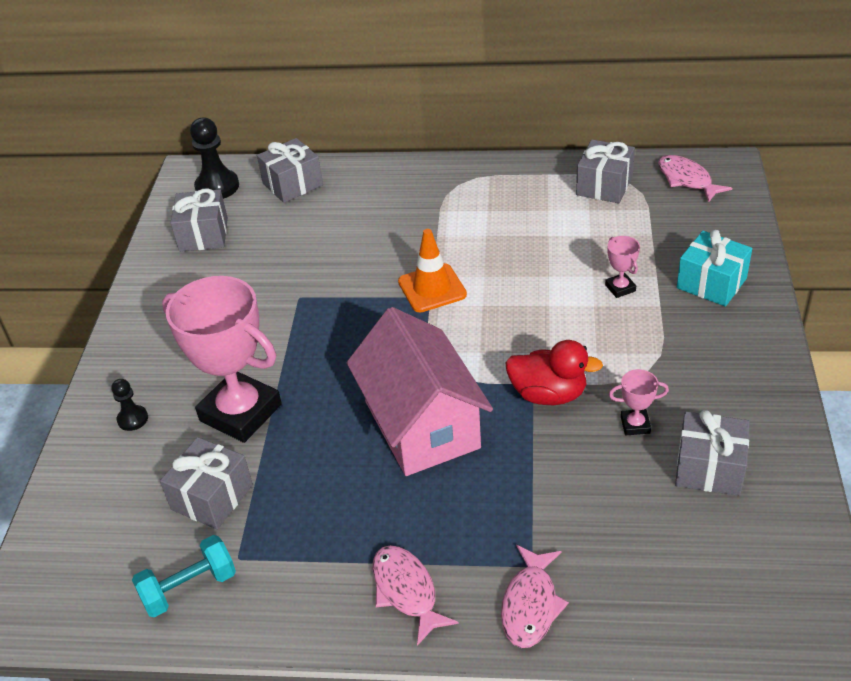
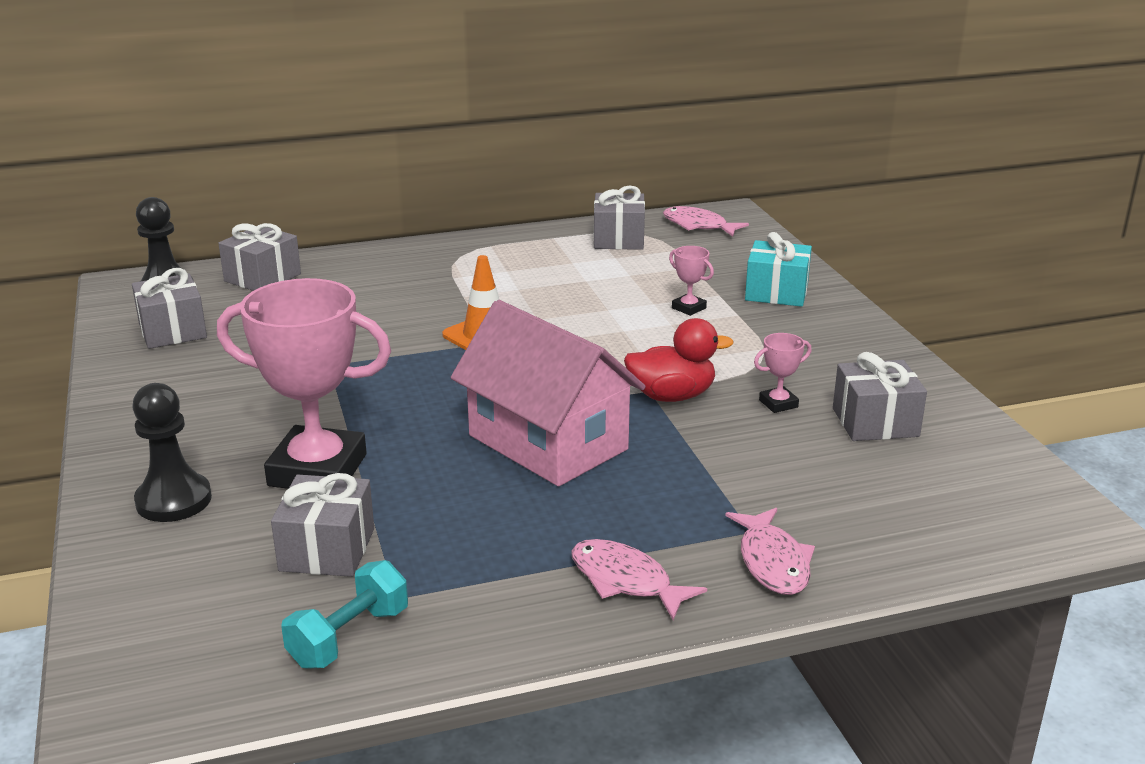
camera: 25 degrees left, 15 degrees down
black pawn [111,379,148,431] -> black pawn [132,383,212,522], size x1.80

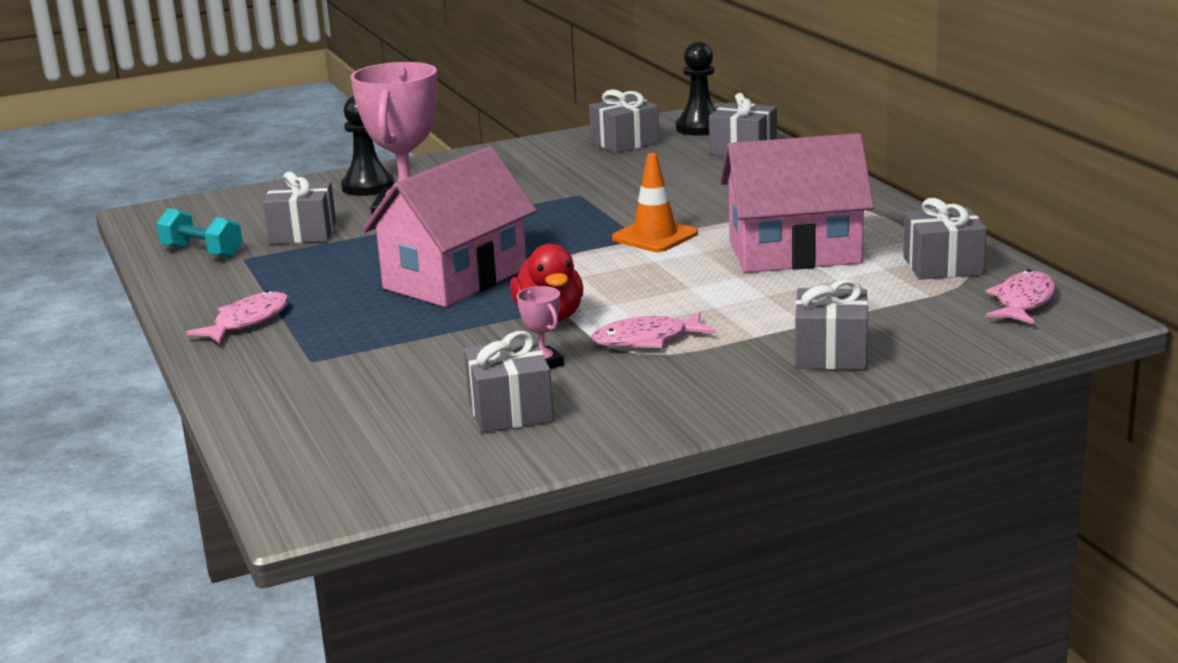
camera: 85 degrees right, 5 degrees down
pink trophy [669,246,714,316] -> none
pink fish [725,508,815,595] -> pink fish moved to [592,312,716,348]
turquoise gift [745,232,812,307] -> grey gift [795,279,868,370]
none -> pink house [720,133,874,273]

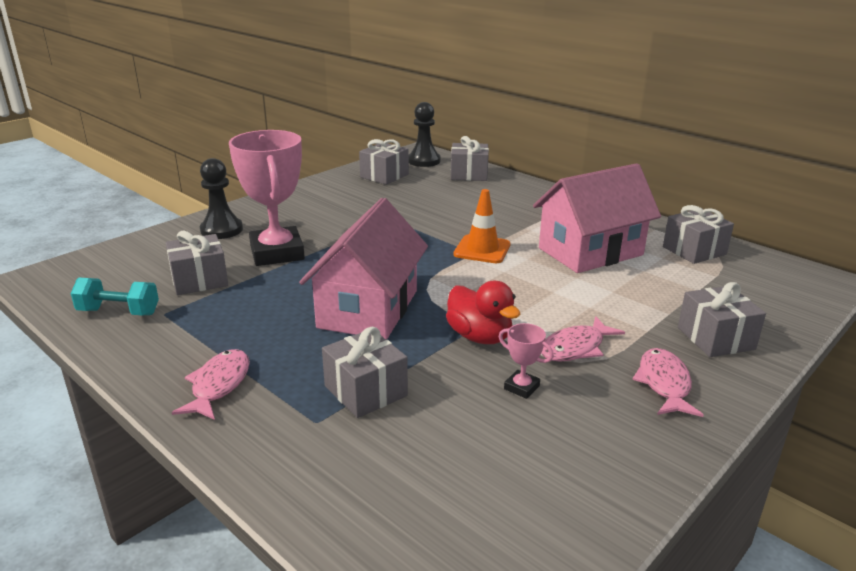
camera: 25 degrees left, 5 degrees up
grey gift [464,331,554,433] -> grey gift moved to [322,327,408,418]
pink fish [985,270,1056,324] -> pink fish moved to [632,348,703,417]

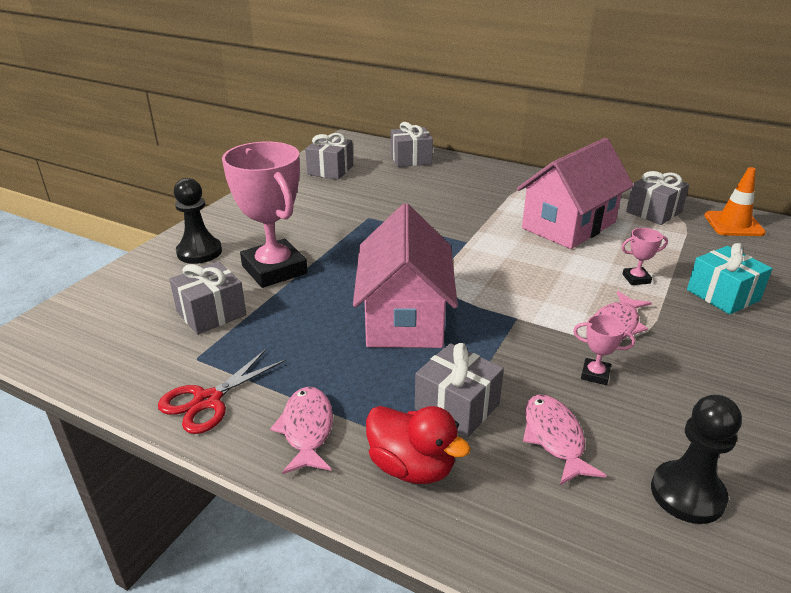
camera: 15 degrees left, 5 degrees up
turquoise dumbbell [70,278,159,315] -> none
black pawn [409,102,441,167] -> black pawn moved to [651,395,742,524]
red duck [446,281,520,344] -> red duck moved to [366,406,471,484]
orange traffic cone [454,189,511,263] -> orange traffic cone moved to [704,167,766,236]
pink fish [632,348,703,417] -> pink fish moved to [523,395,607,485]
grey gift [678,282,766,357] -> turquoise gift [687,243,773,315]
none -> red scissors [158,349,286,434]
none -> pink trophy [621,228,668,285]

